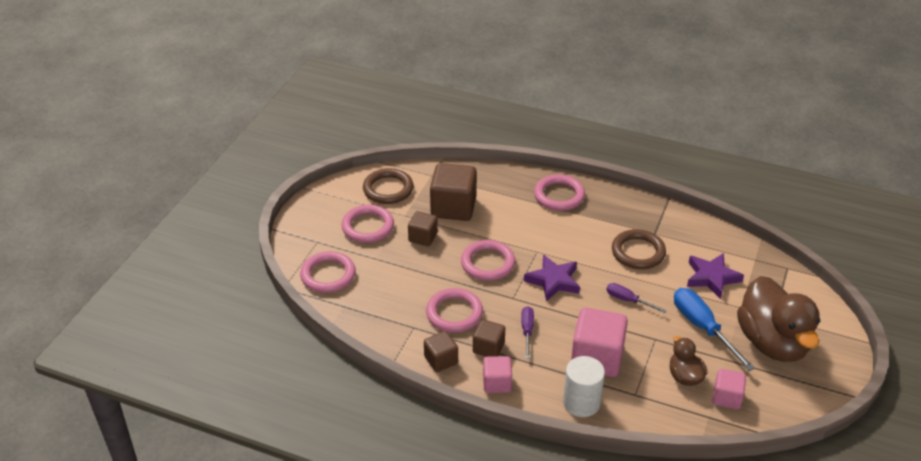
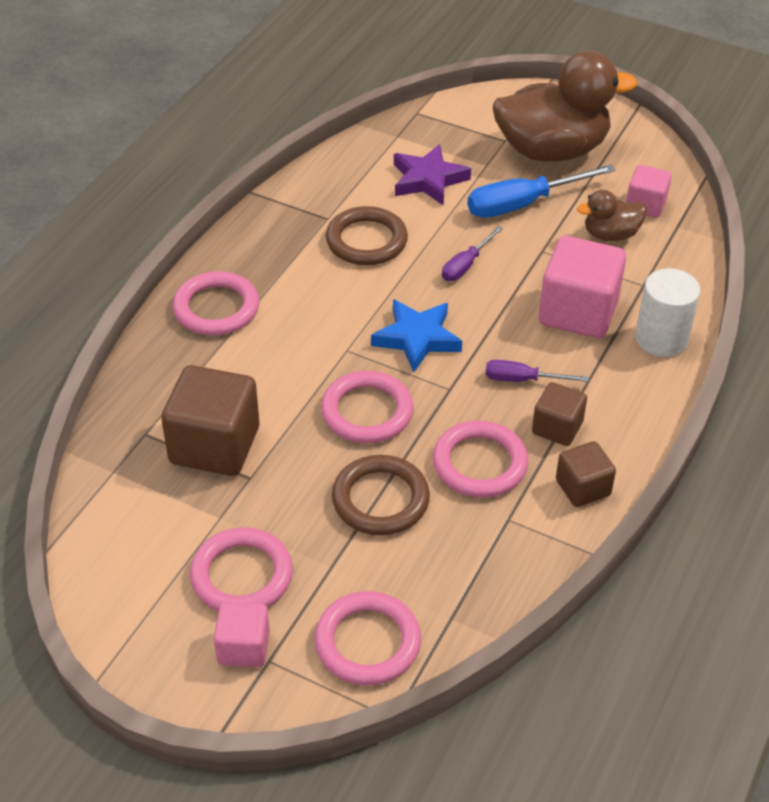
camera: 85 degrees left, 5 degrees up
brown ring [363,168,413,204] -> brown ring moved to [332,455,430,535]
brown cube [408,211,438,246] -> none
pink cube [483,356,512,393] -> pink cube moved to [214,602,270,667]
purple star [524,255,580,302] -> blue star [371,299,462,372]

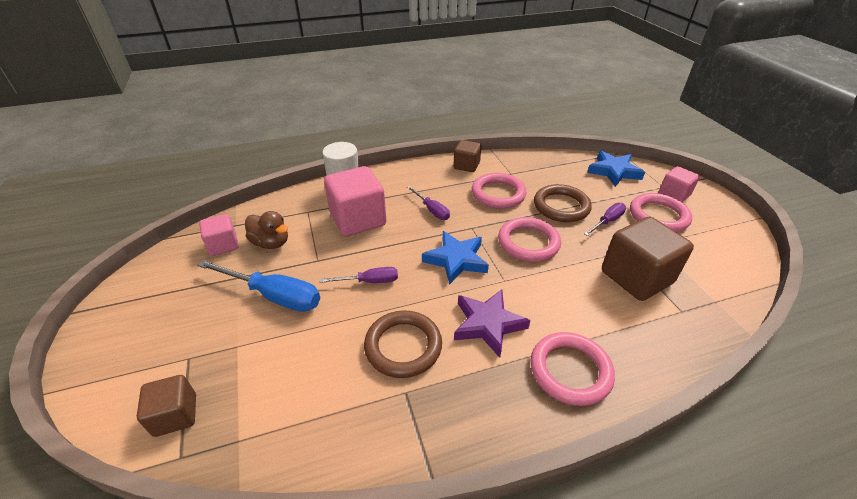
camera: 135 degrees left, 5 degrees down
pink ring [315,591,421,685] -> blue star [587,151,645,187]
purple star [394,144,471,206] -> purple star moved to [454,290,531,357]
brown duck [493,51,637,162] -> none
brown cube [532,382,587,446] -> brown cube moved to [137,375,196,437]
none -> purple screwdriver [584,203,626,236]

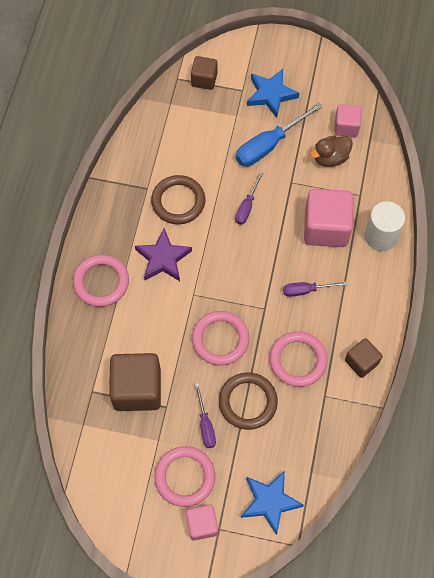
camera: 120 degrees right, 25 degrees up
blue star [422,231,489,285] -> blue star moved to [247,69,300,118]

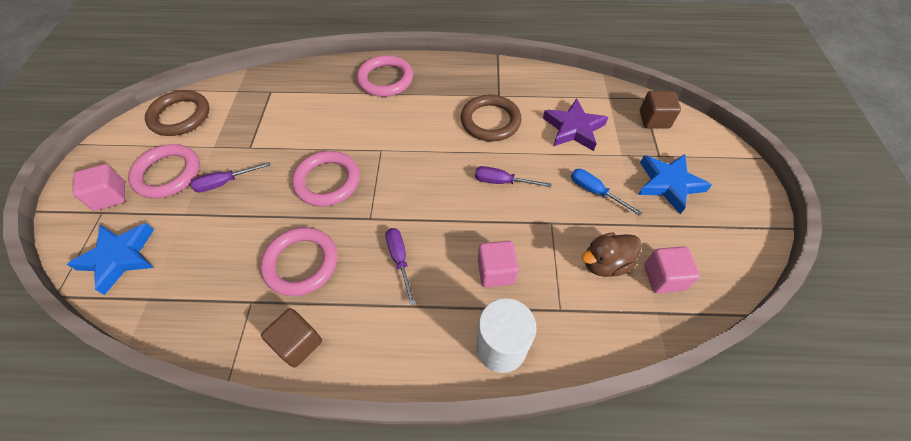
camera: 80 degrees right, 10 degrees down
brown cube [109,353,161,411] -> none
purple star [135,228,192,281] -> purple star moved to [543,98,608,151]
brown ring [219,372,278,430] -> brown ring moved to [145,90,209,136]
blue screwdriver [236,102,323,166] -> blue screwdriver [571,169,642,216], size x0.57
pink cube [304,189,354,247] -> pink cube [478,241,519,287], size x0.56
brown duck [310,136,353,167] -> brown duck turned 75 degrees counterclockwise [582,232,642,277]

